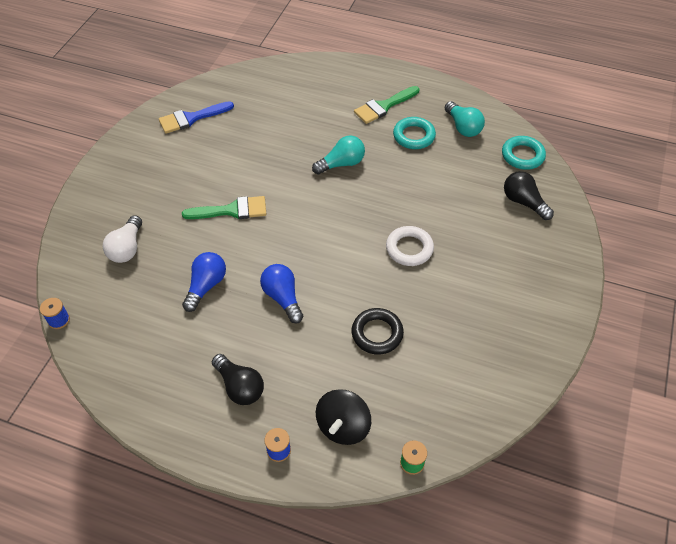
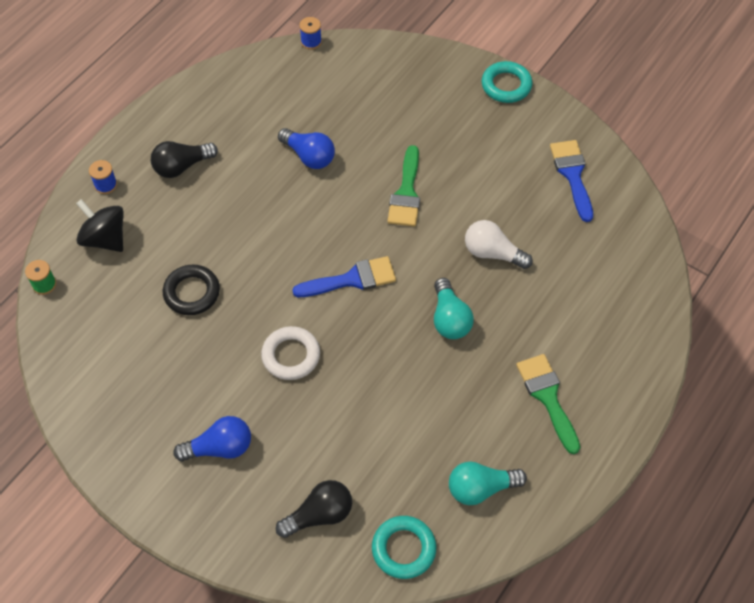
camera: 105 degrees right, 5 degrees up
white light bulb [103,215,142,263] -> white light bulb moved to [465,220,533,269]
blue light bulb [260,264,303,323] -> blue light bulb moved to [173,416,251,461]
turquoise ring [393,117,436,149] -> turquoise ring moved to [481,61,533,103]
none -> blue brush [292,256,396,297]

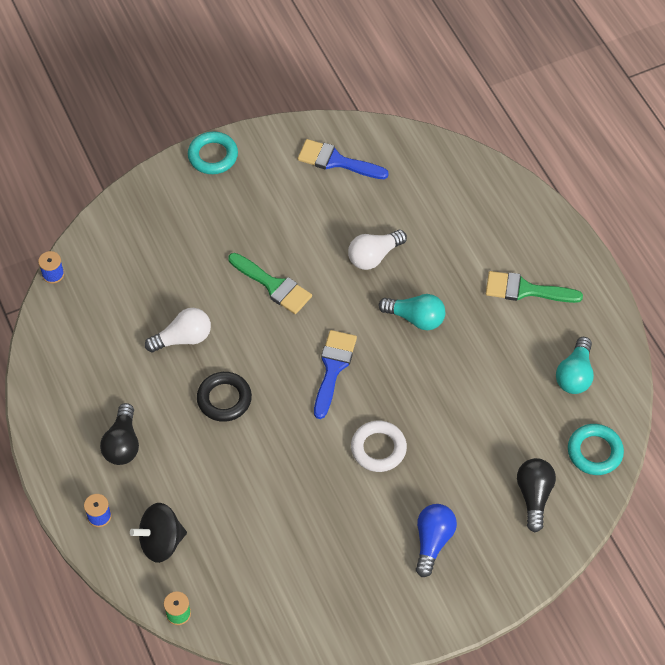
camera: 60 degrees left, 0 degrees up
black ring [163,265,220,315] -> black ring moved to [197,372,252,422]
blue light bulb [278,128,335,169] -> white light bulb [145,308,211,352]

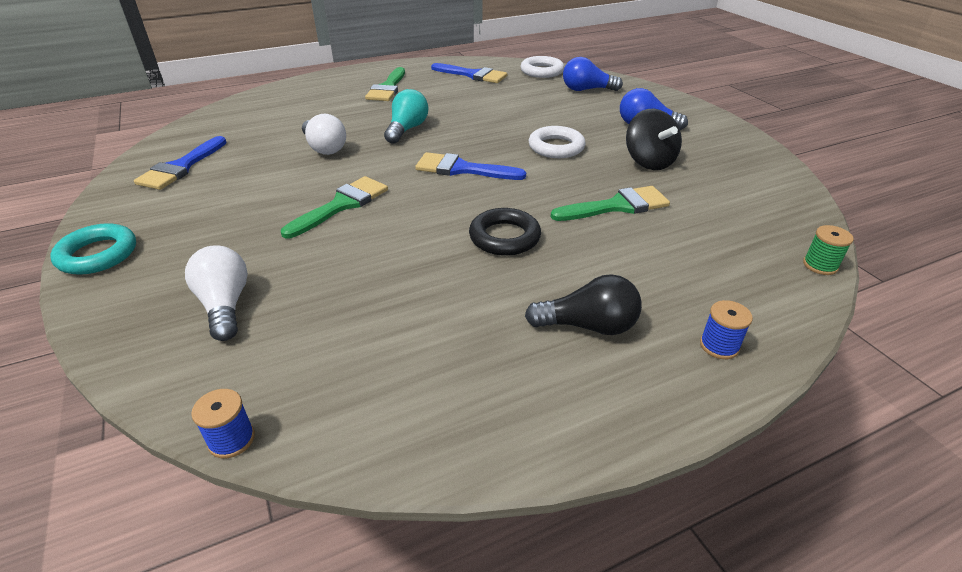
camera: 90 degrees left, 20 degrees down
black spinning top [130,503,187,563] -> black spinning top moved to [626,109,682,170]
white light bulb [145,308,211,352] -> white light bulb moved to [185,245,248,341]
black light bulb [517,458,556,532] -> blue light bulb [563,57,623,91]
turquoise light bulb [556,337,594,394] -> blue brush [431,63,507,83]
turquoise ring [568,424,624,475] -> white ring [520,56,564,78]
none -> green brush [550,186,670,221]

